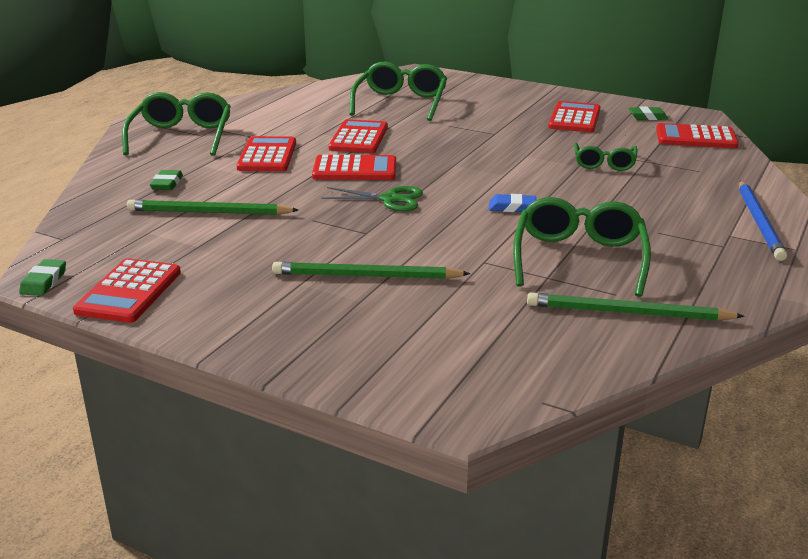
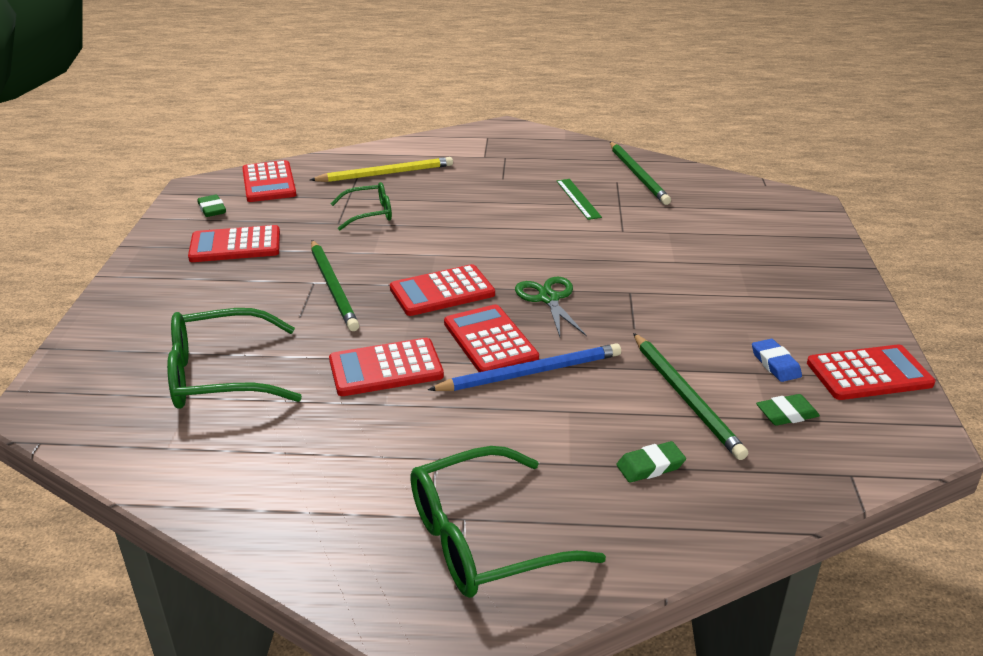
camera: 115 degrees left, 5 degrees up
green eraser [19,259,66,296] -> green eraser moved to [756,394,820,426]
red calculator [236,136,296,171] -> red calculator moved to [390,264,495,316]
green pencil [272,262,470,279] -> green pencil moved to [311,240,359,331]
blue eraser [489,194,536,212] -> blue eraser moved to [752,339,802,382]
green glasses [513,197,651,297] -> green ruler [557,179,602,220]
blue pencil [739,181,787,261] -> blue pencil moved to [428,343,621,391]
none -> yellow pencil [310,157,453,182]

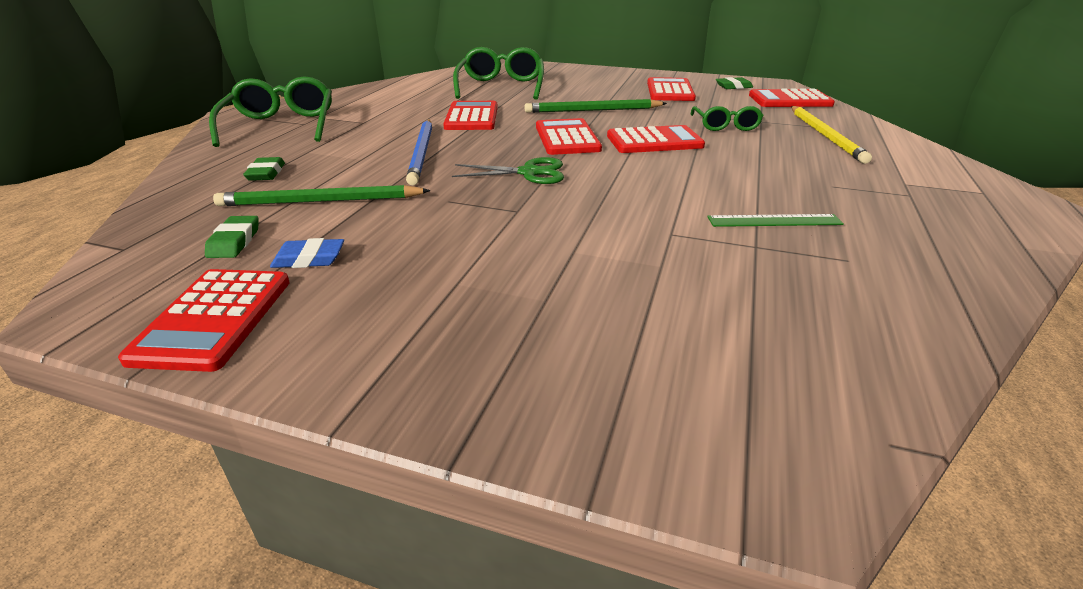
camera: 105 degrees right, 0 degrees up
red calculator [444,304,539,372] -> red calculator moved to [607,125,705,153]
green pencil [610,142,671,205] -> none

